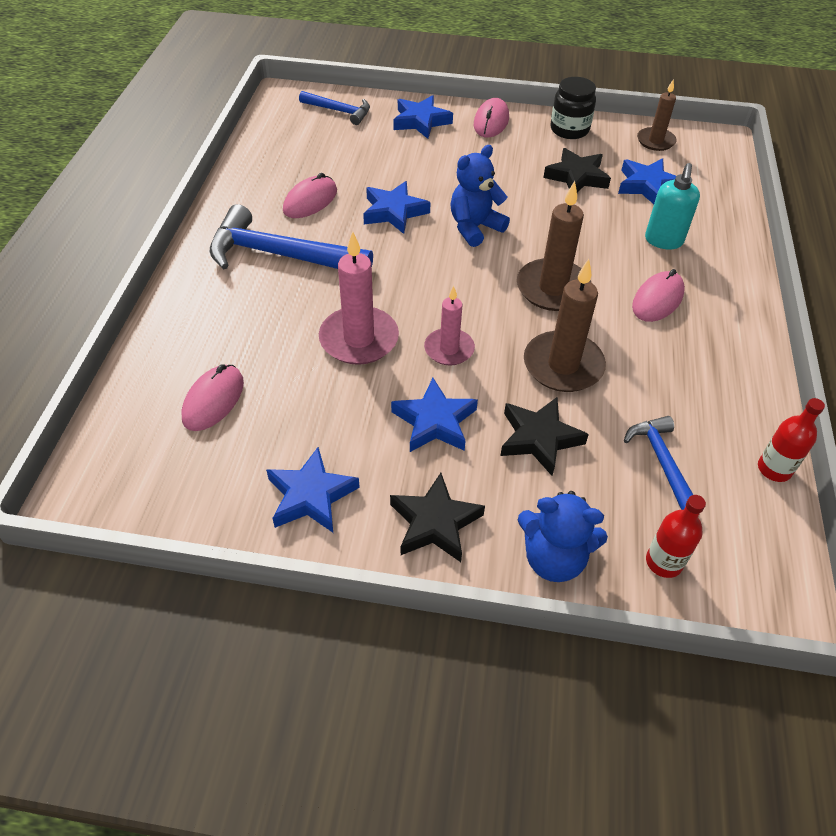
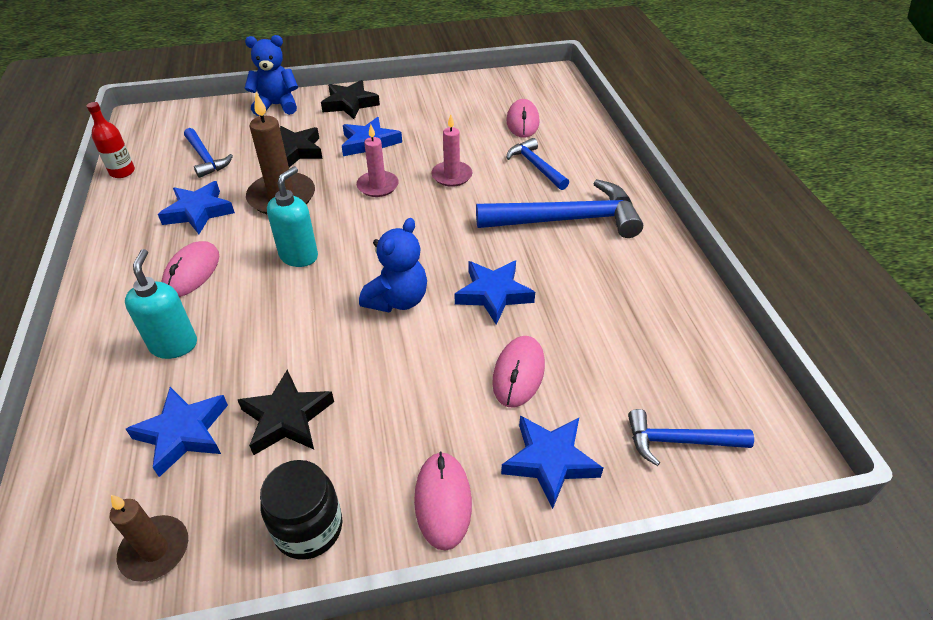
camera: 160 degrees right, 5 degrees down
blue star [266,447,360,533] -> blue star moved to [158,181,235,234]
pink mouse [283,173,337,218] -> pink mouse moved to [492,336,545,408]
pink candle [319,231,399,365] -> pink candle [431,115,472,187], size x0.63
brown candle [517,181,591,311] -> turquoise soap dispenser [267,166,318,267]
red bottle [646,495,706,578] -> none
none -> blue hammer [507,138,569,190]

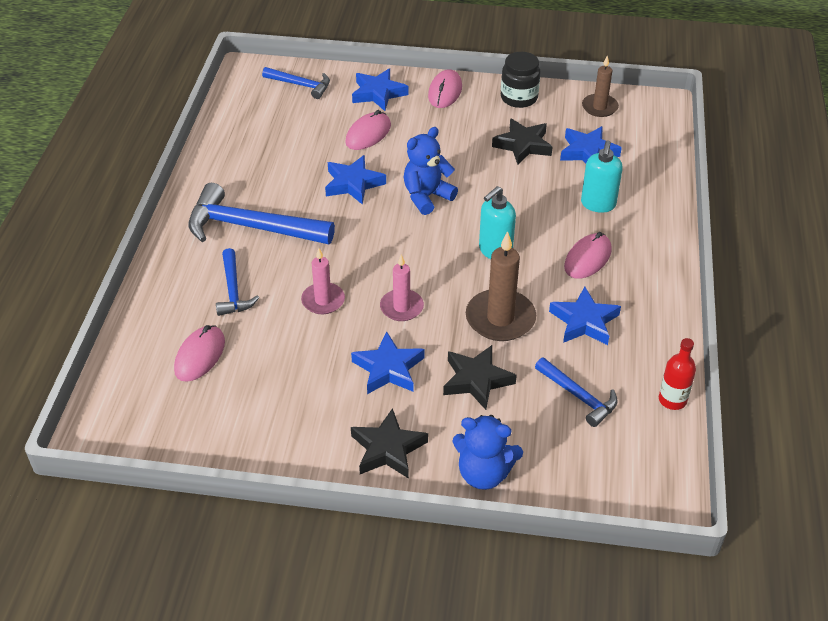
camera: 160 degrees left, 0 degrees up
blue hammer [184,128,233,178] -> blue hammer turned 150 degrees clockwise [535,357,617,427]

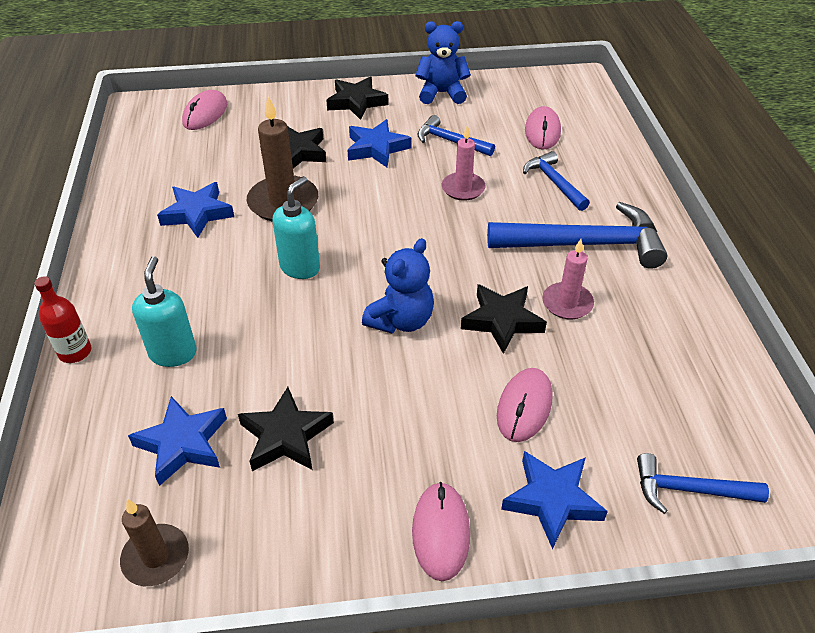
camera: 165 degrees right, 0 degrees up
blue star [325,155,386,205] -> black star [461,284,547,354]
pink candle [380,254,424,321] -> pink candle moved to [542,239,594,319]
blue teddy bear [452,415,523,490] -> blue teddy bear moved to [416,21,471,104]
black jar [501,52,541,108] -> none
blue hammer [535,357,617,427] -> blue hammer moved to [417,115,495,156]
pink mouse [564,232,612,279] -> pink mouse moved to [182,90,227,130]
red bottle [659,338,696,410] -> red bottle moved to [34,276,91,363]

